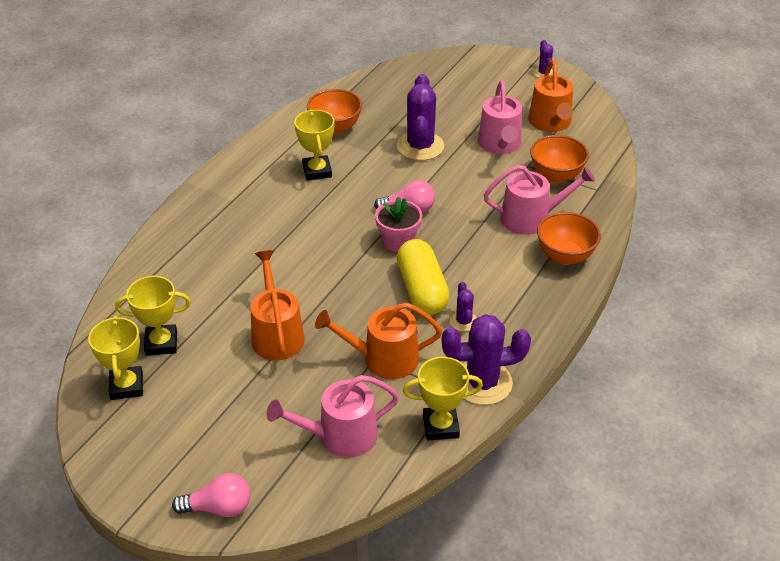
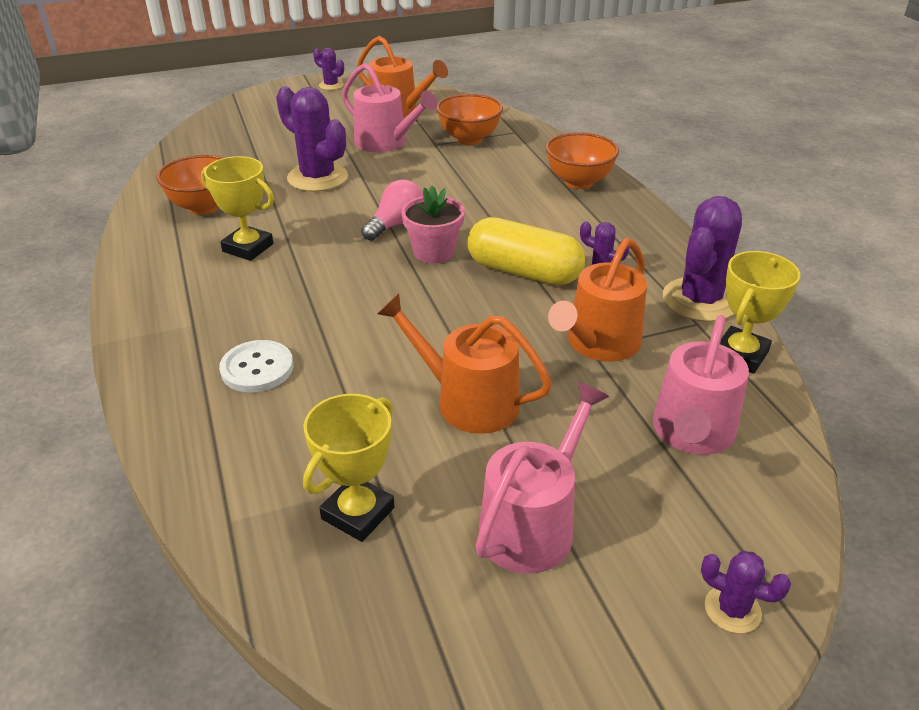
camera: 50 degrees left, 5 degrees down
yellow trophy [88,316,143,400] -> none
pink light bulb [172,473,250,517] -> purple cactus [701,551,791,634]
pink watering can [484,165,595,235] -> pink watering can moved to [475,382,609,574]
none -> white button [219,340,293,392]

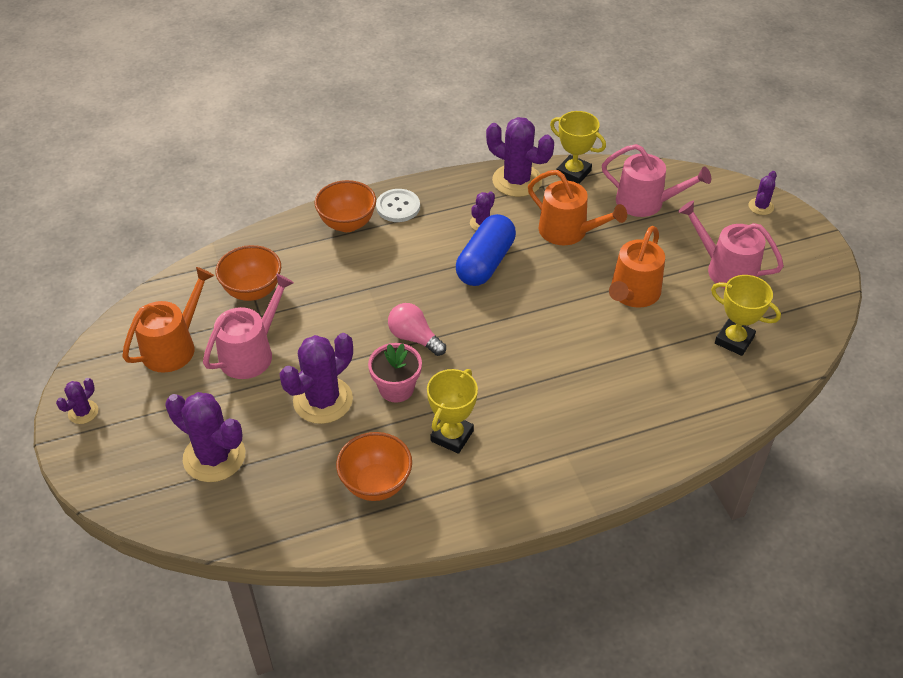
camera: 90 degrees left, 10 degrees up
white button [219,340,293,392] -> white button moved to [376,189,420,222]
pink flower pot [401,185,465,264] -> pink flower pot moved to [368,343,422,403]
yellow capsule [467,217,585,285] -> blue capsule [456,214,516,286]
none -> purple cactus [165,392,245,482]

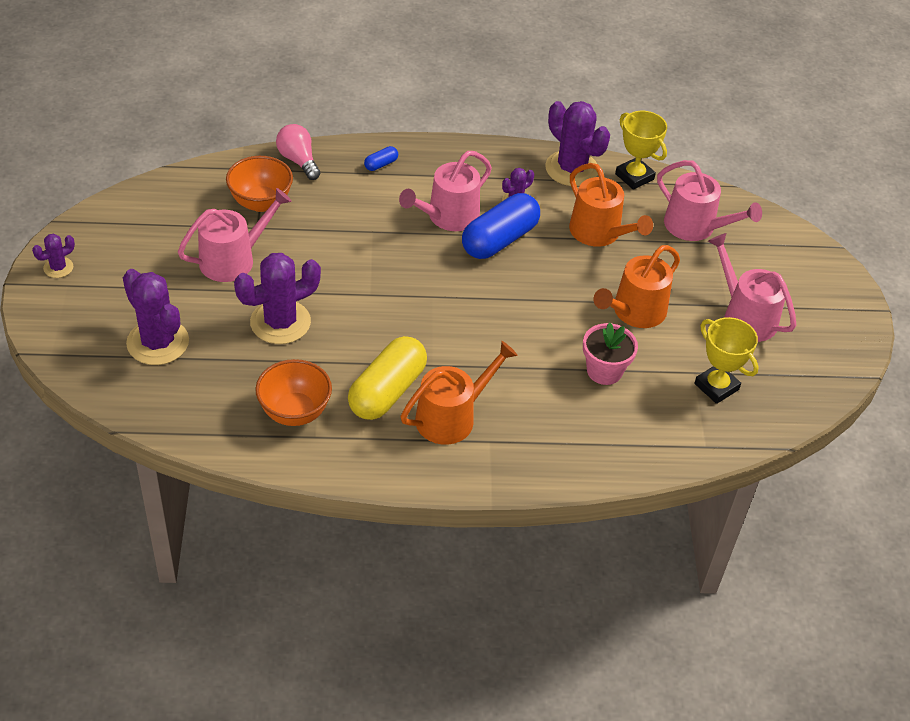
camera: 15 degrees right, 0 degrees up
orange watering can [122,267,214,373] -> orange watering can moved to [401,341,518,445]
orange bowl [315,180,376,232] -> blue capsule [364,146,398,171]
pink flower pot [368,343,422,403] -> pink flower pot moved to [583,323,638,385]
white button [376,189,420,222] -> none
pink light bulb [388,303,446,356] -> pink light bulb moved to [276,124,321,180]
yellow trophy [427,369,478,454] -> yellow capsule [348,336,427,420]
purple cactus [748,171,777,215] -> none
none -> pink watering can [399,151,492,231]

